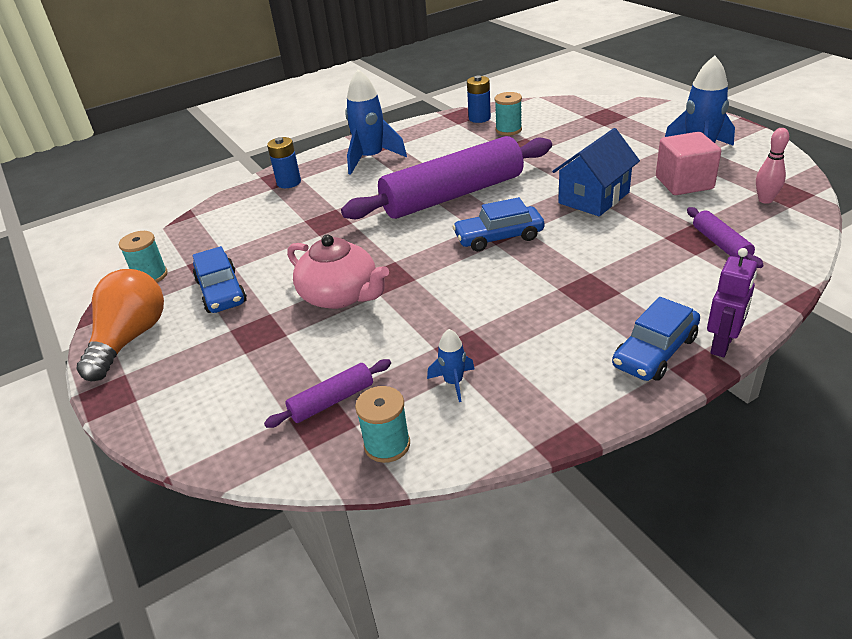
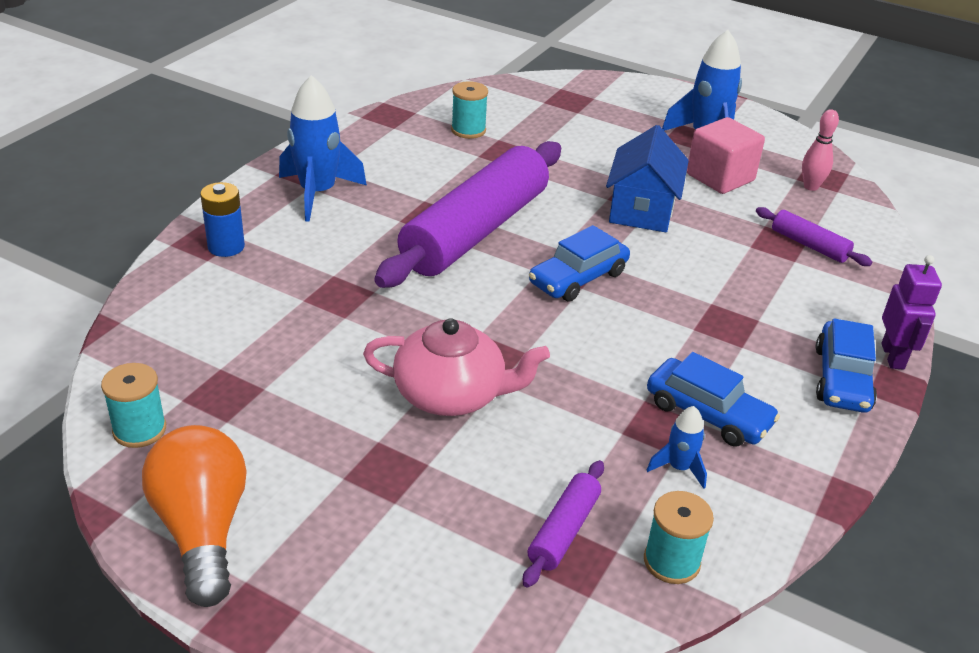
camera: 35 degrees left, 0 degrees up
blue car [193,246,247,313] -> blue car moved to [647,352,780,447]
blue battery [467,75,491,123] -> none

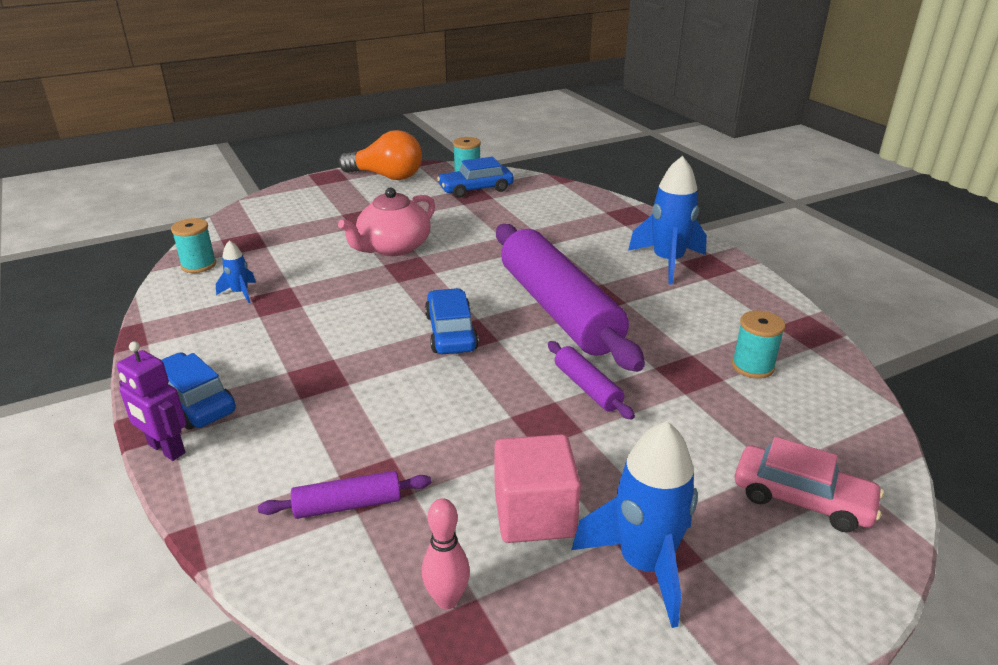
camera: 125 degrees right, 5 degrees down
blue battery [200,182,245,257] -> none
purple rolling pin [523,460,604,587] -> purple rolling pin moved to [548,341,635,420]
blue house [606,125,689,232] -> none
blue car [647,352,780,447] -> blue car moved to [437,157,514,198]
none -> pink car [735,437,884,532]

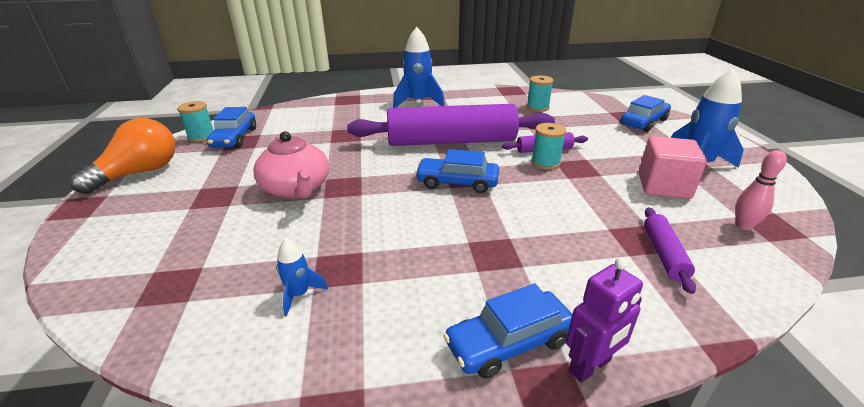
camera: 70 degrees left, 0 degrees up
turquoise spool [171,218,216,273] -> turquoise spool moved to [531,123,566,170]
pink car [735,437,884,532] -> blue car [621,95,671,132]

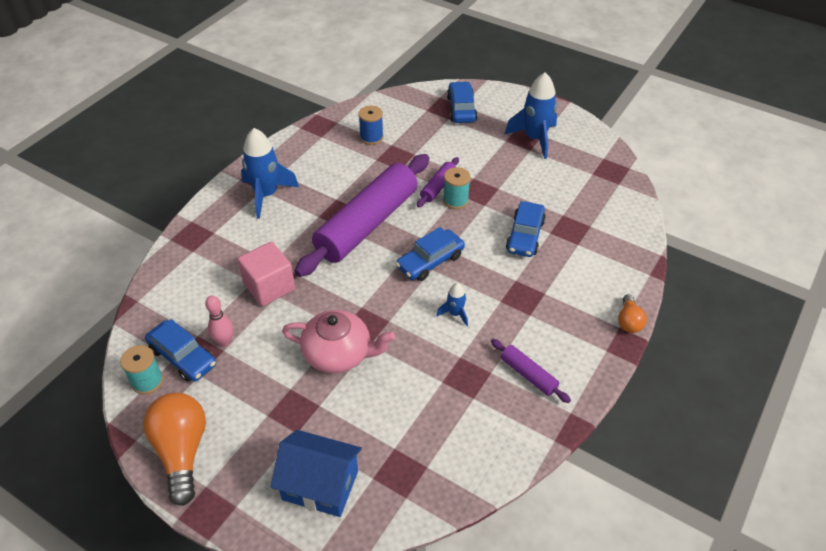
camera: 50 degrees left, 15 degrees up
blue rocket [276,239,328,316] -> blue rocket moved to [436,283,468,326]
blue car [443,283,572,379] -> blue car moved to [506,201,546,257]
turquoise spool [527,76,554,112] -> blue spool [358,106,384,145]
purple robot [566,257,643,383] -> orange light bulb [618,294,647,333]
pink cube [639,136,707,199] -> pink cube moved to [238,242,295,306]
purple rolling pin [644,207,696,294] -> purple rolling pin moved to [491,339,571,403]
pink bowling pin [735,150,787,230] -> pink bowling pin moved to [205,295,233,347]
none -> blue house [270,430,362,517]

